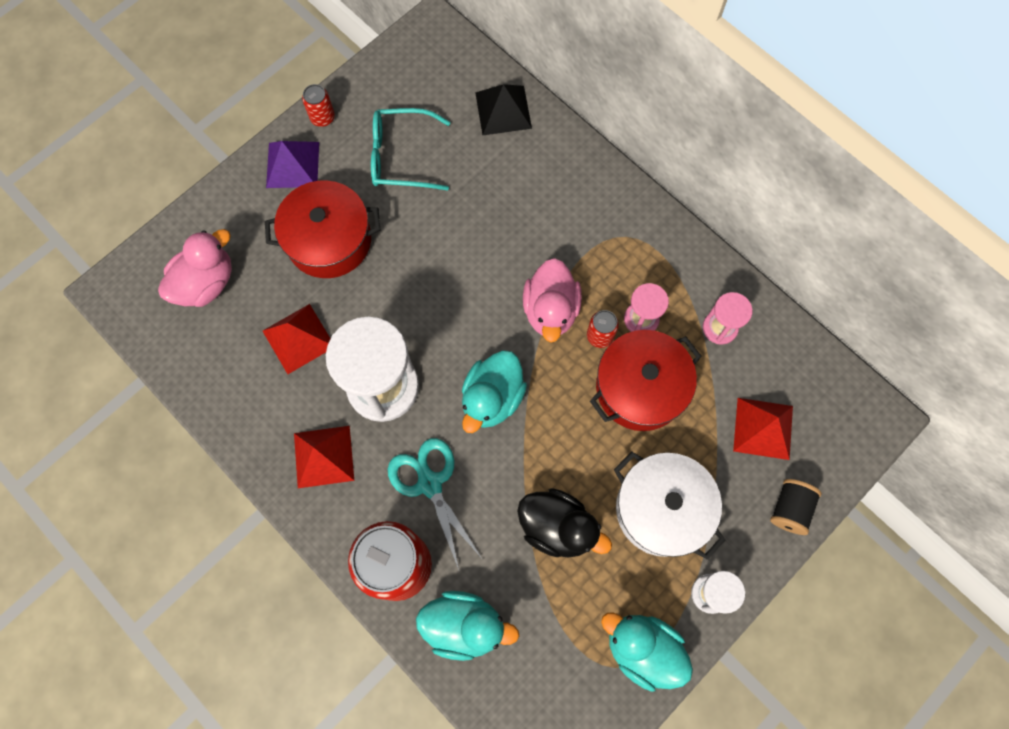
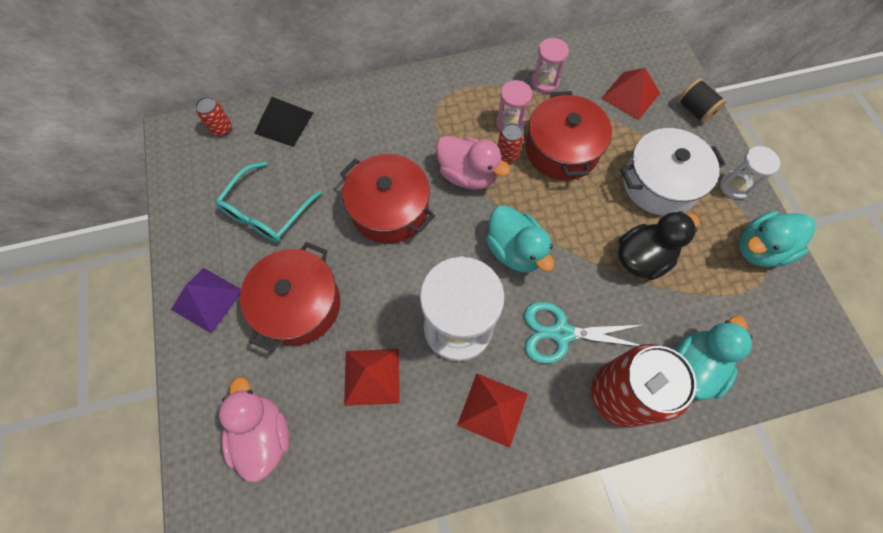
camera: 60 degrees left, 5 degrees down
red can [302,84,335,127] -> red can moved to [195,97,232,136]
none -> red pot [340,154,435,243]

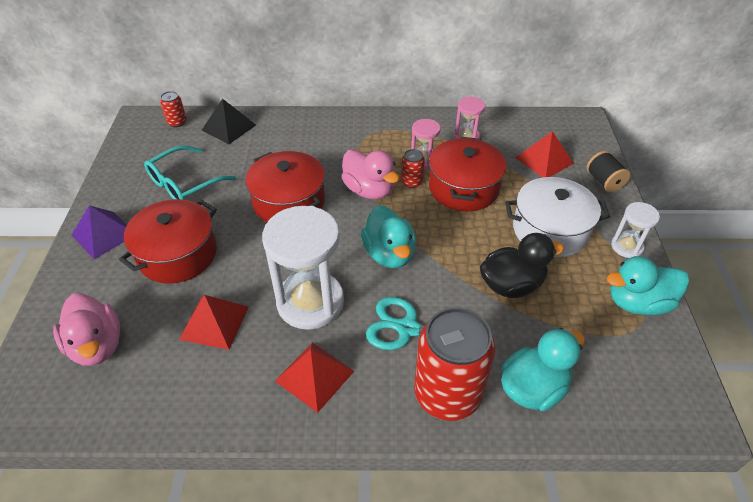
camera: 15 degrees right, 20 degrees down
pink duck [219,377,290,482] -> pink duck turned 150 degrees clockwise [53,293,120,366]

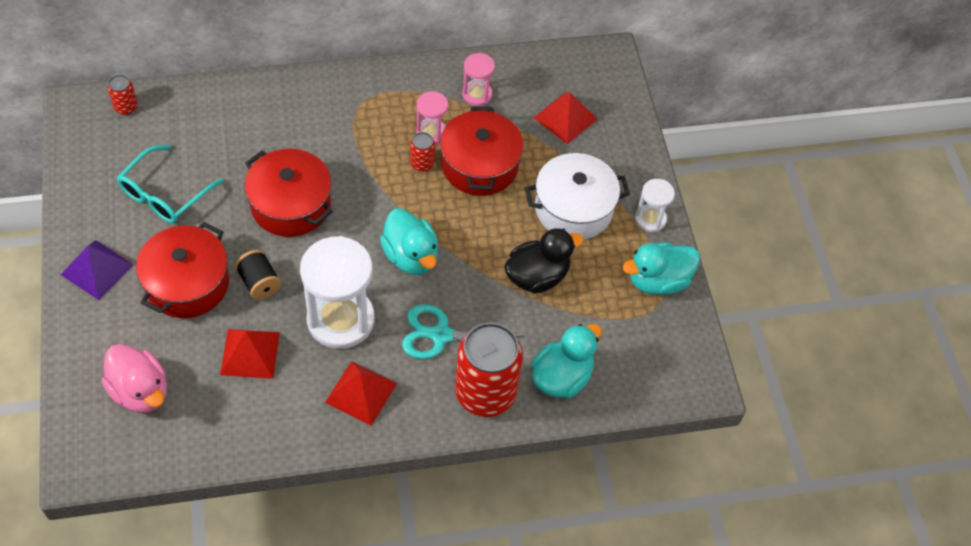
camera: 15 degrees left, 10 degrees up
black pyramid [202,99,256,144] -> none
pink duck [341,149,399,200] -> none
black spool [586,151,631,192] -> black spool moved to [235,250,281,300]

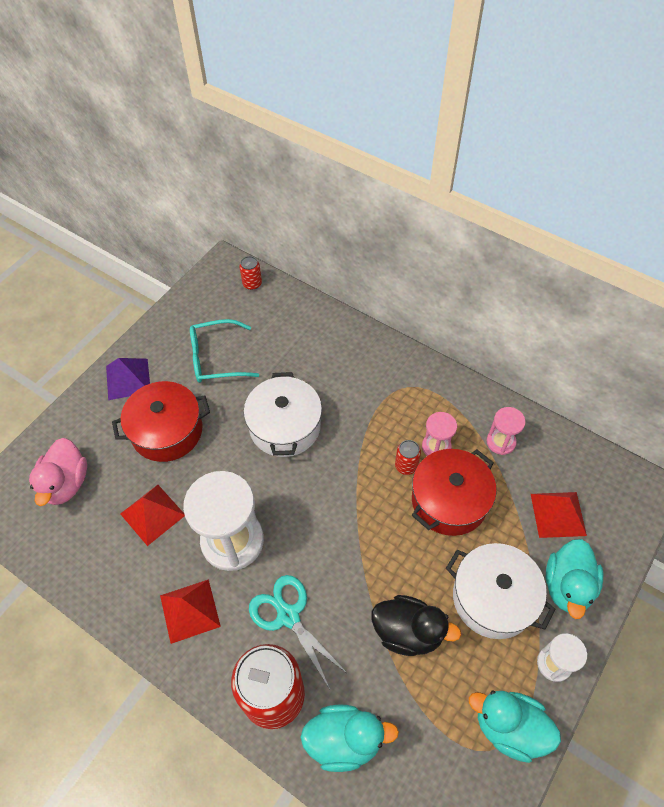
camera: 50 degrees right, 0 degrees up
black spool [235,250,281,300] -> none
red pot [245,149,333,237] -> white pot [244,372,322,457]
turquoise duck [380,208,438,275] -> turquoise duck moved to [546,539,603,619]

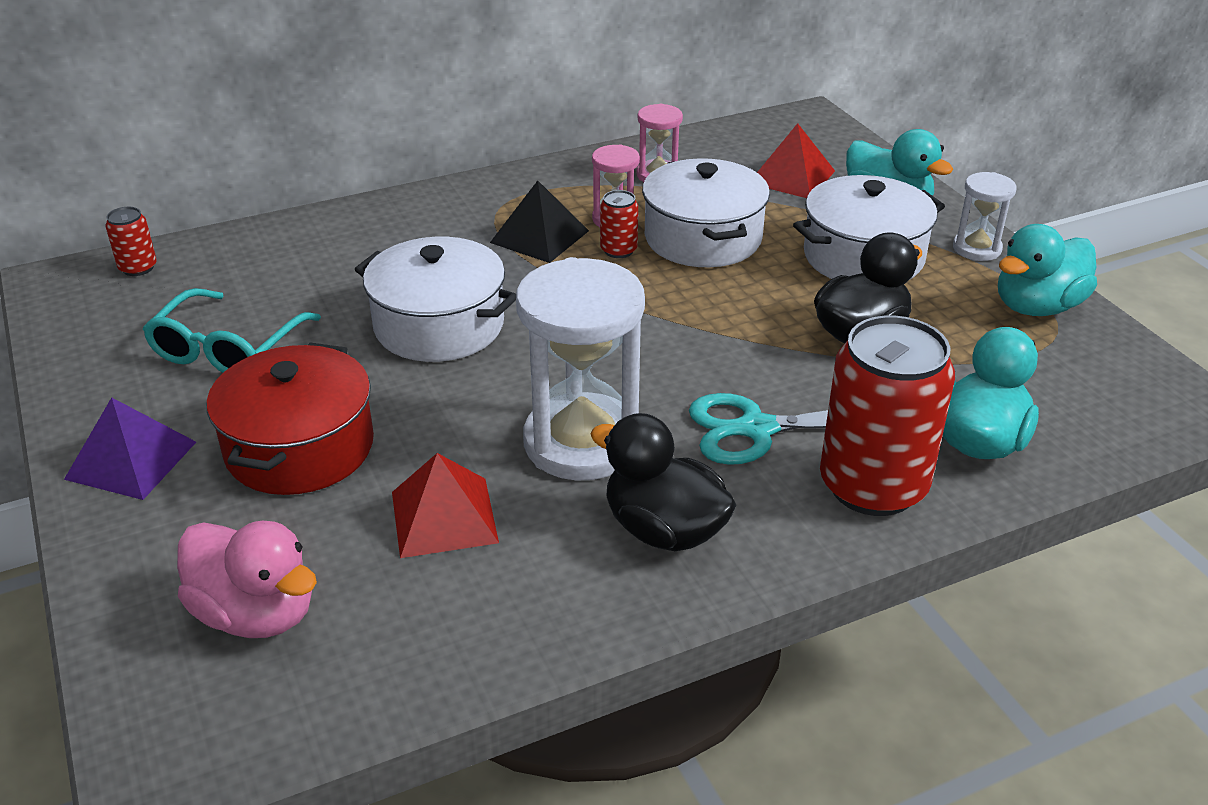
camera: 60 degrees left, 20 degrees down
red pyramid [160,579,221,644] -> black duck [591,413,736,551]
red pot [412,449,496,536] -> white pot [642,158,770,267]
none -> black pyramid [490,181,589,263]

